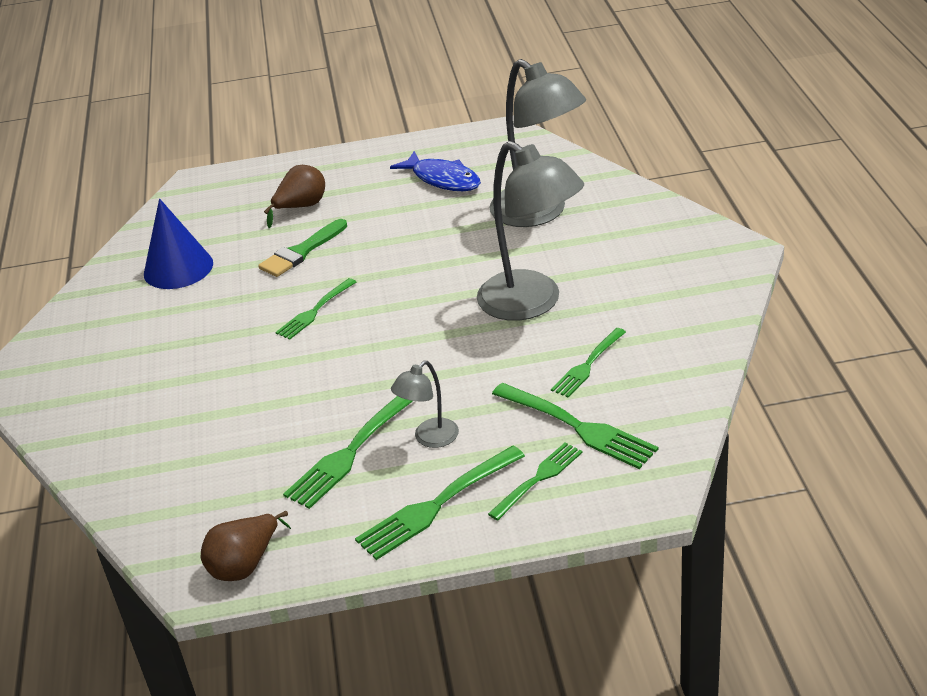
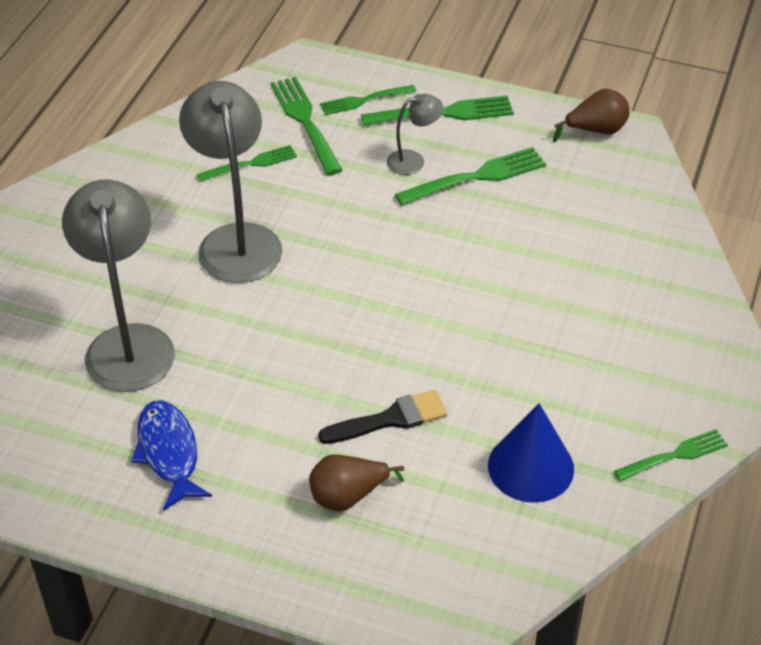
camera: 155 degrees left, 10 degrees up
green brush [258,219,347,277] -> black brush [318,390,447,444]
green fork [276,278,356,340] -> green fork moved to [614,429,728,481]

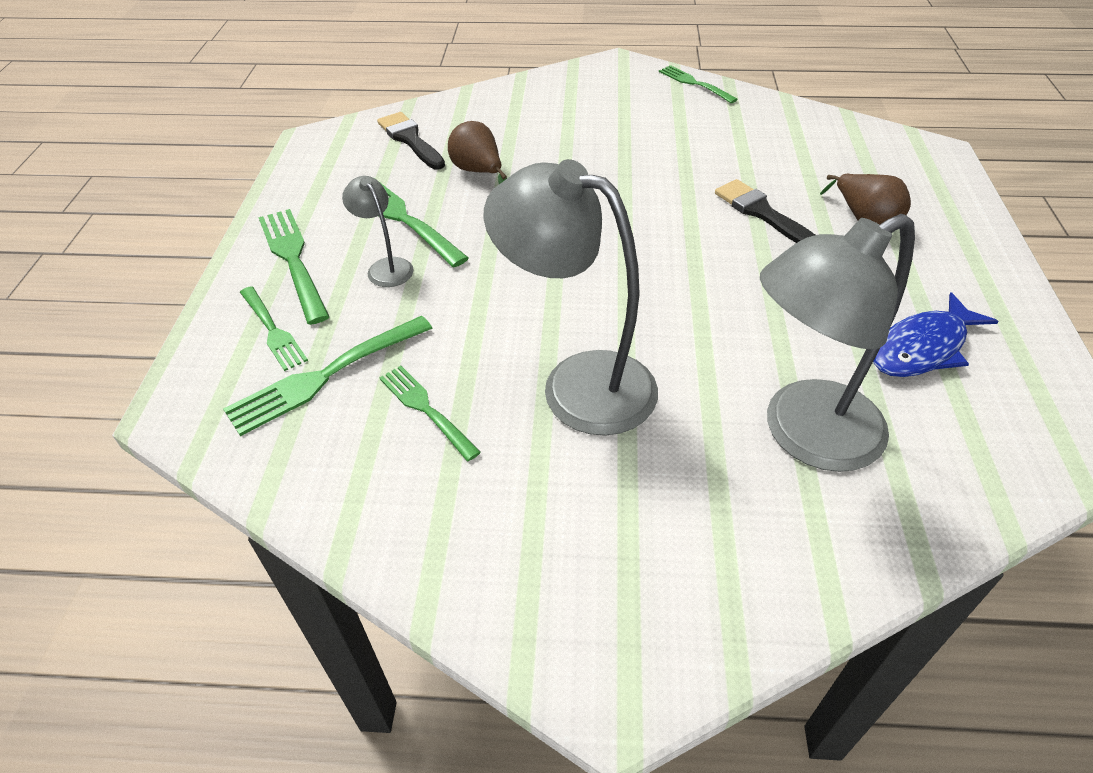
camera: 105 degrees left, 0 degrees up
grey lamp [179,81,282,283] -> grey lamp turned 60 degrees clockwise [484,159,658,436]
blue cone [488,403,574,503] -> none
brown pear [553,89,630,142] -> brown pear moved to [448,121,507,184]
none -> black brush [377,112,445,170]

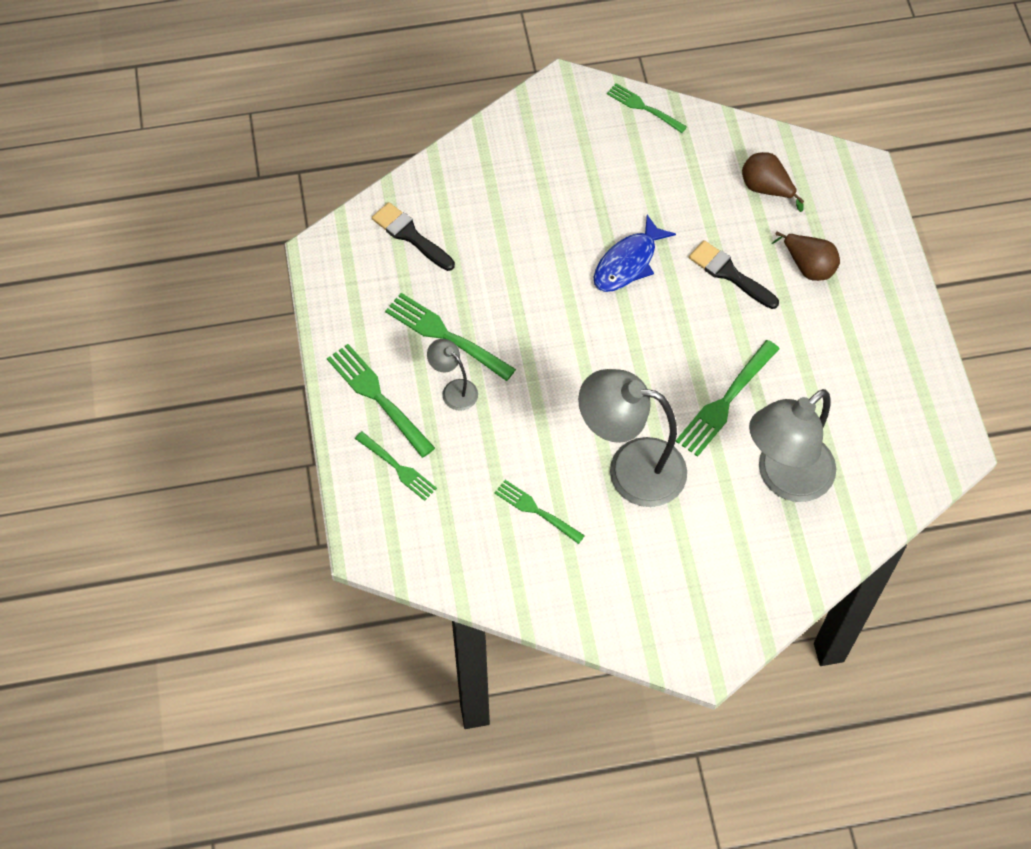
camera: 15 degrees left, 15 degrees up
green fork [223,316,433,436] -> green fork moved to [675,340,780,457]
brown pear [448,121,507,184] -> brown pear moved to [742,152,804,212]
blue fish [873,292,998,377] -> blue fish moved to [593,215,676,292]

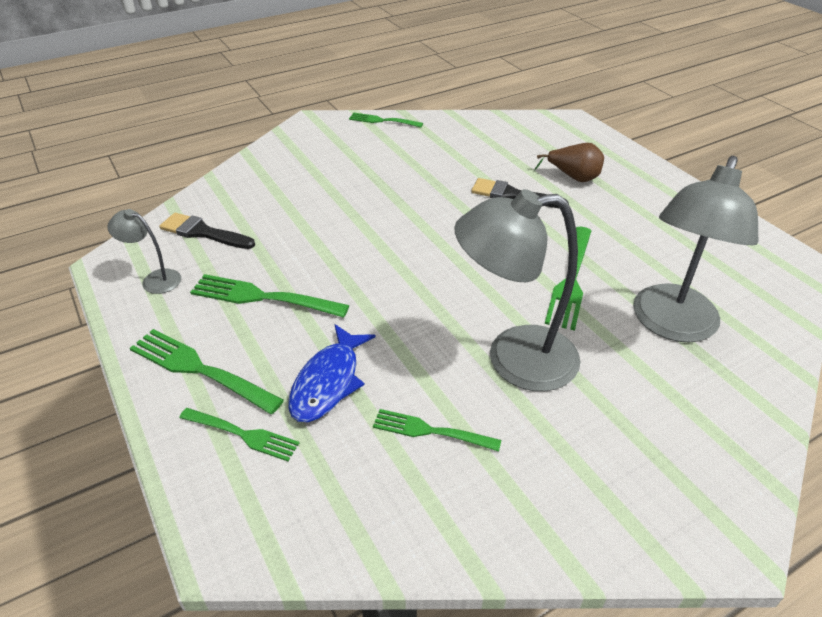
camera: 20 degrees left, 20 degrees down
grey lamp [427,339,478,411] -> grey lamp moved to [107,209,181,294]
blue fish [593,215,676,292] -> blue fish moved to [288,324,376,422]
brown pear [742,152,804,212] -> none

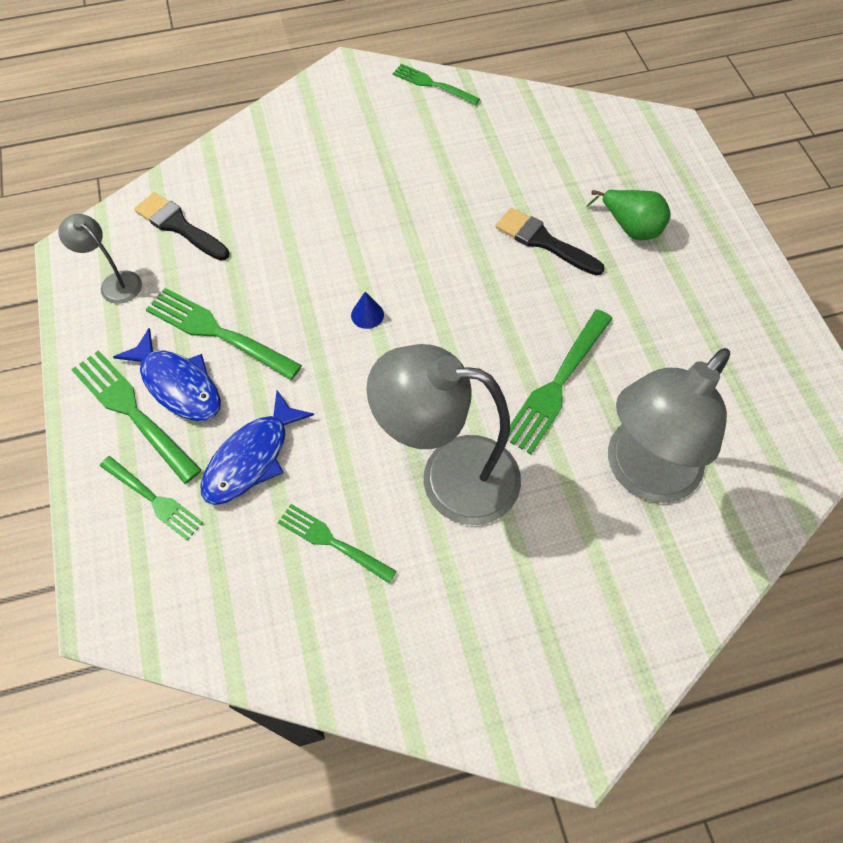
camera: 15 degrees right, 20 degrees up
brown pear [534,143,604,182] -> green pear [586,190,671,240]
none -> blue fish [113,328,221,421]
none -> blue cone [351,292,384,329]

